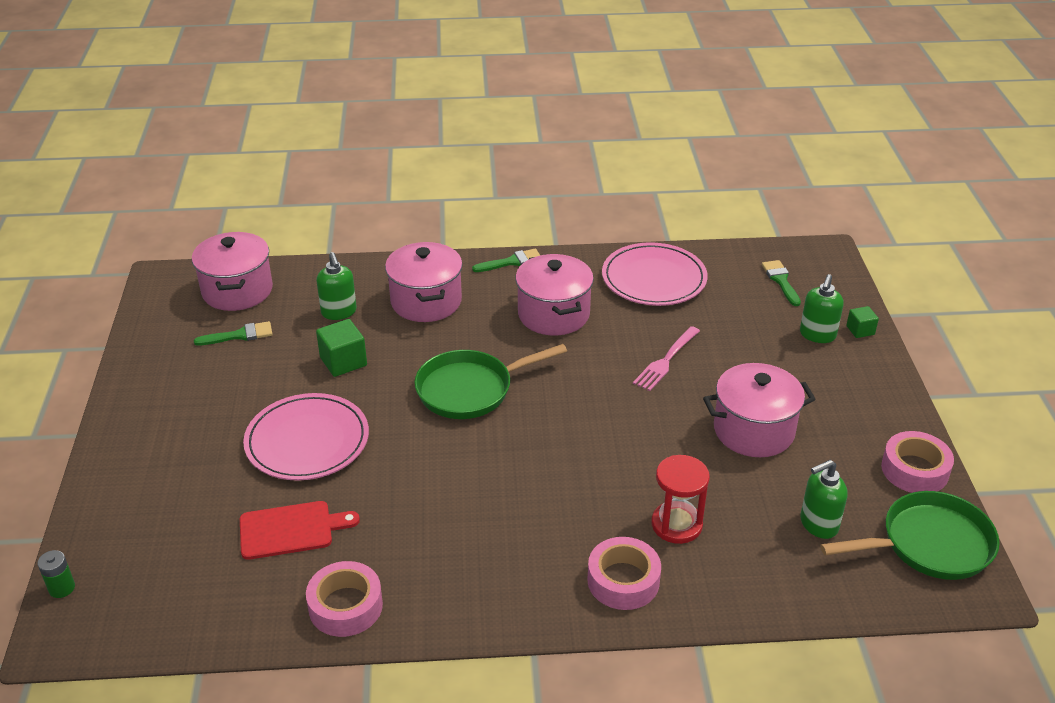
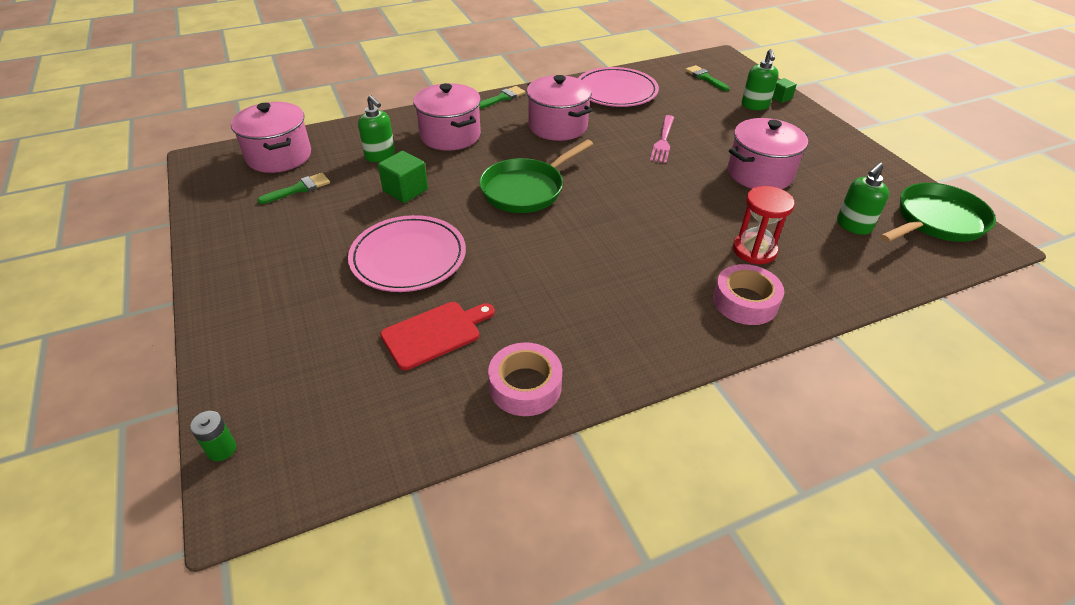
camera: 20 degrees left, 5 degrees up
pink tape [881,431,954,493] -> none

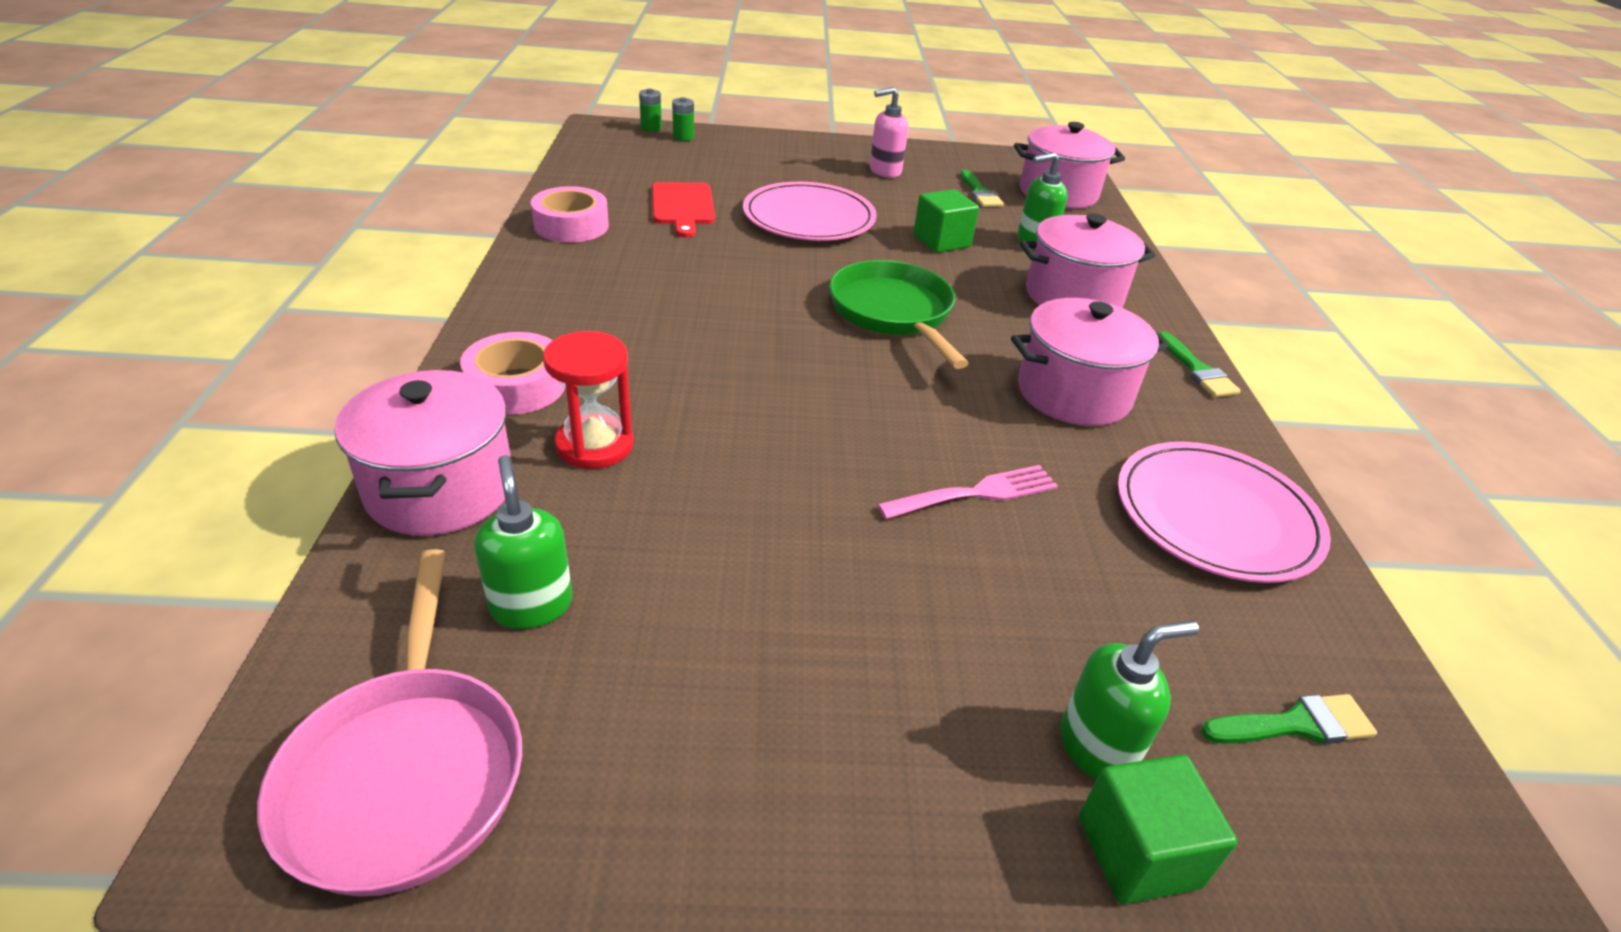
camera: 110 degrees right, 5 degrees down
pink fork [650,115,674,163] -> pink fork turned 120 degrees clockwise [877,465,1058,519]
pink pot [728,118,808,189] -> pink pot moved to [335,370,513,536]
green soap dispenser [742,49,779,110] -> green soap dispenser turned 135 degrees clockwise [1060,621,1199,780]
green cube [772,78,797,103] -> green cube [1079,754,1237,904], size x1.66
green pan [880,183,996,242] -> pink pan [257,549,522,897]
none -> green battery [672,97,694,141]
none -> pink soap dispenser [870,87,908,178]

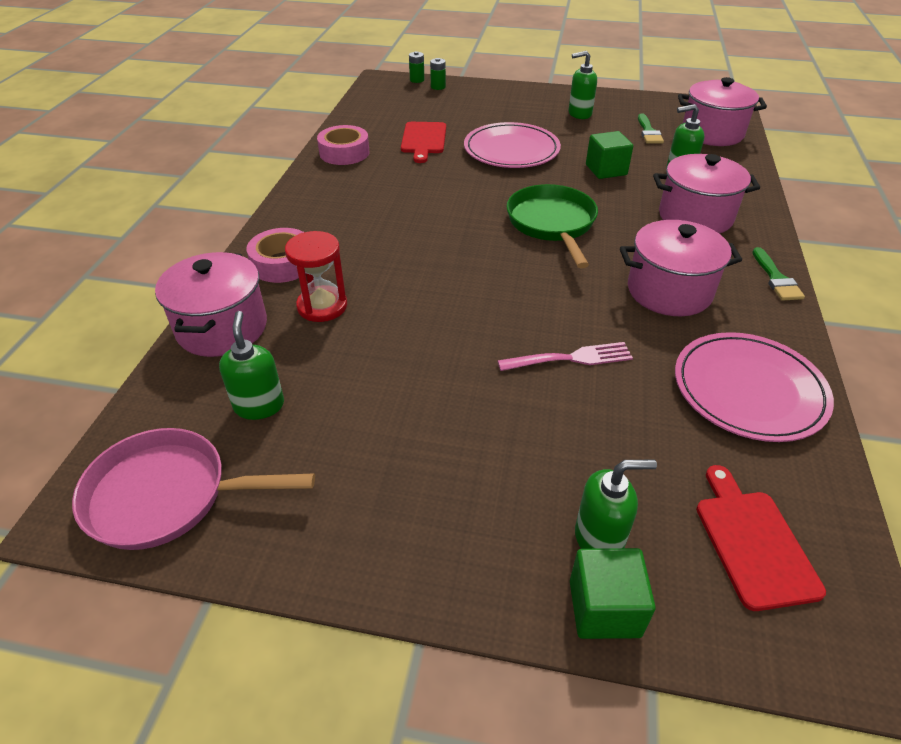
camera: 15 degrees right, 5 degrees up
pink pan [257,549,522,897] -> pink pan turned 90 degrees clockwise [72,428,315,550]
pink soap dispenser [870,87,908,178] -> green soap dispenser [569,51,597,119]
green brush [1201,694,1377,744] -> red cutting board [696,465,826,611]

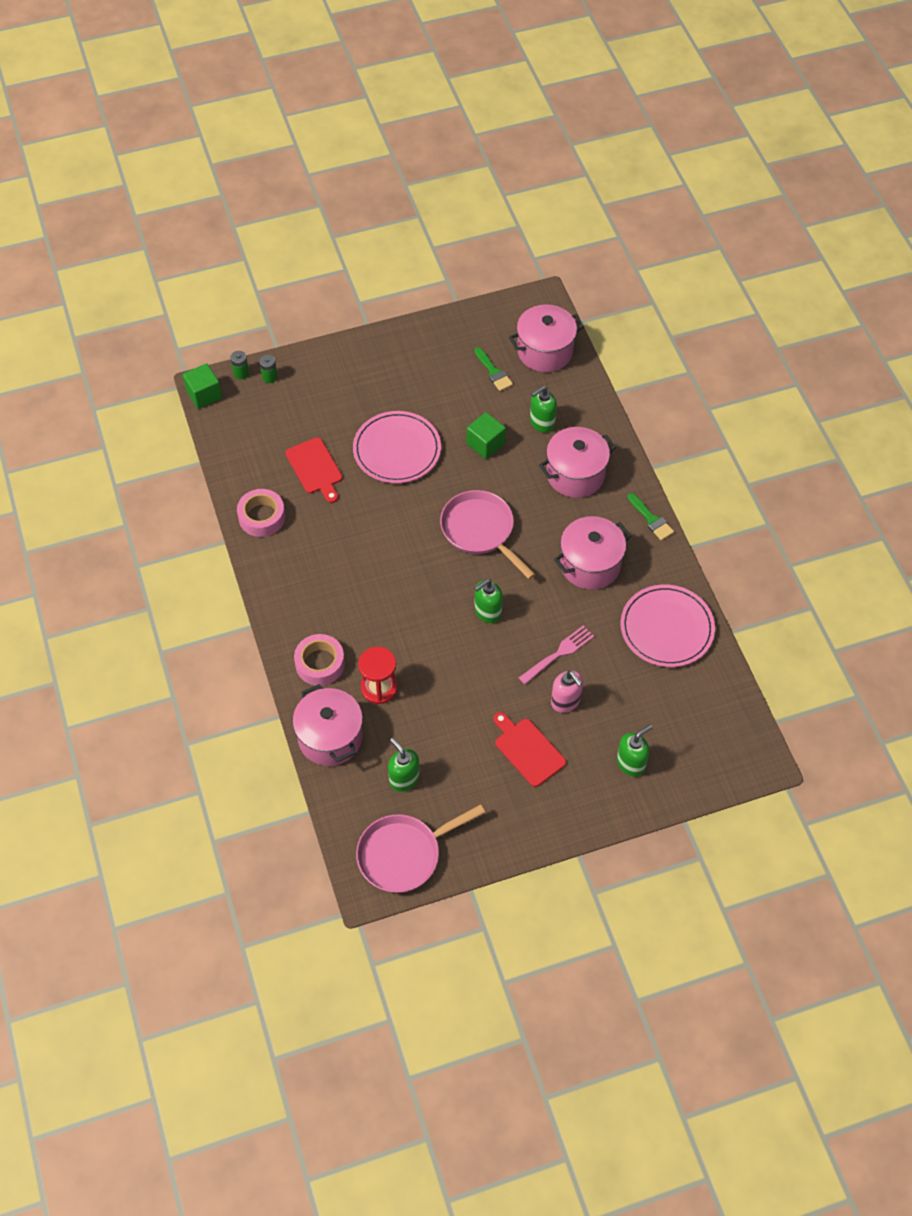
camera: 30 degrees left, 15 degrees up
green pan [506,184,598,268] -> pink pan [440,490,535,579]
green soap dispenser [569,51,597,119] -> green soap dispenser moved to [474,579,503,623]
green cube [570,548,656,639] -> green cube moved to [183,363,222,409]
red cutting board [696,465,826,611] -> red cutting board moved to [493,712,566,787]
none -> pink soap dispenser [551,670,583,713]

